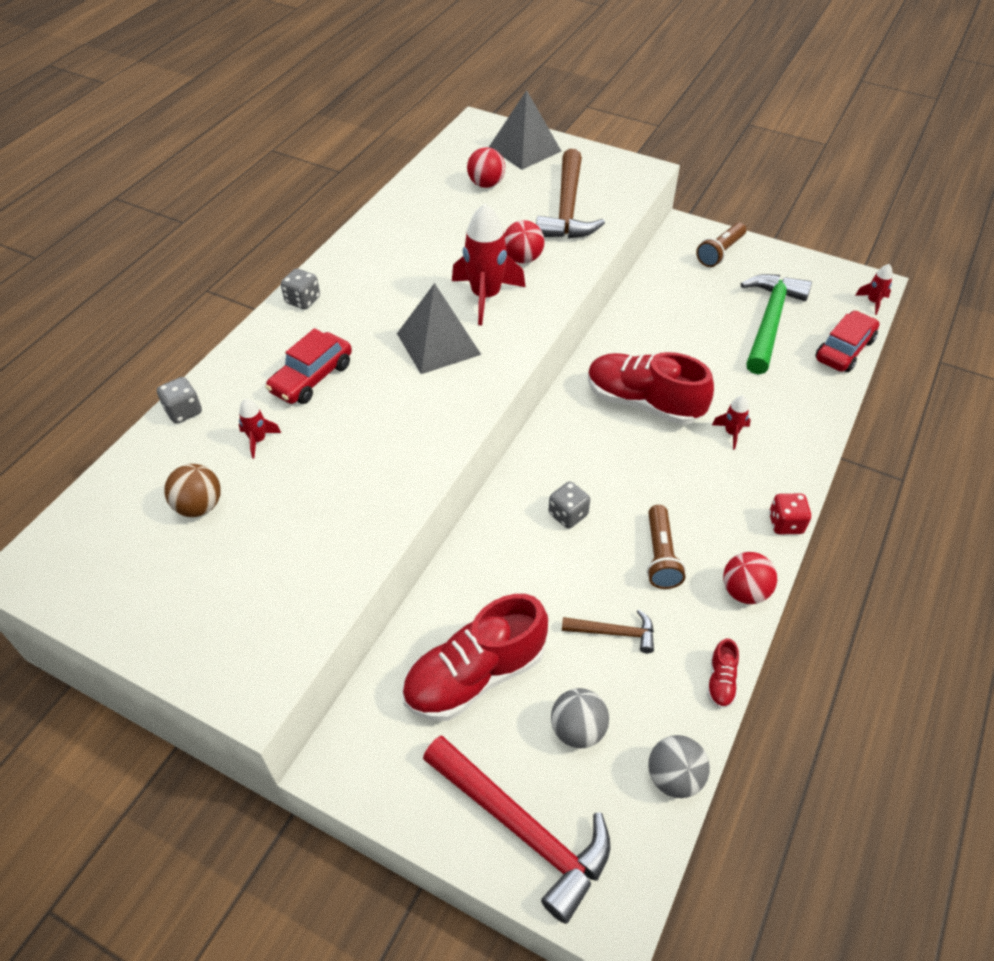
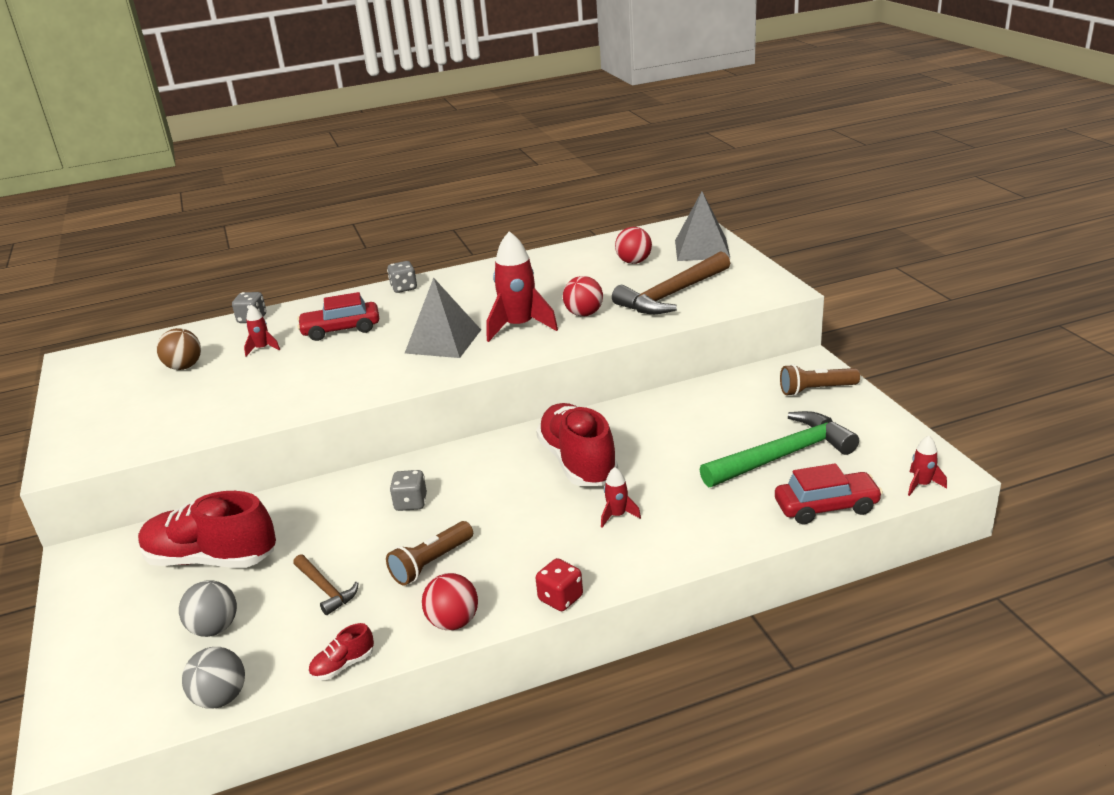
camera: 45 degrees right, 20 degrees down
red hammer [423,735,611,924] -> none

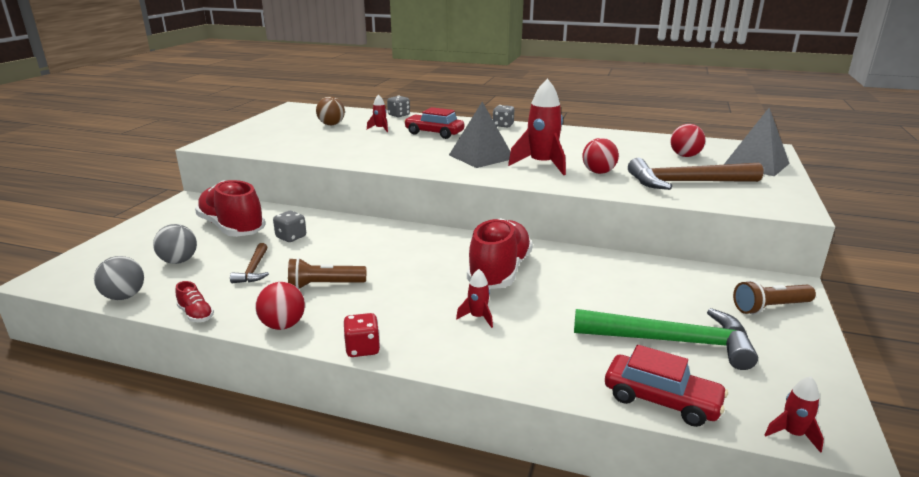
camera: 35 degrees right, 5 degrees down
red shoe [309,623,374,680] -> red shoe turned 135 degrees counterclockwise [175,281,214,322]
grey dice [390,470,427,511] -> grey dice moved to [273,211,306,242]
brown flashlight [780,364,860,396] -> brown flashlight turned 45 degrees counterclockwise [733,280,816,315]

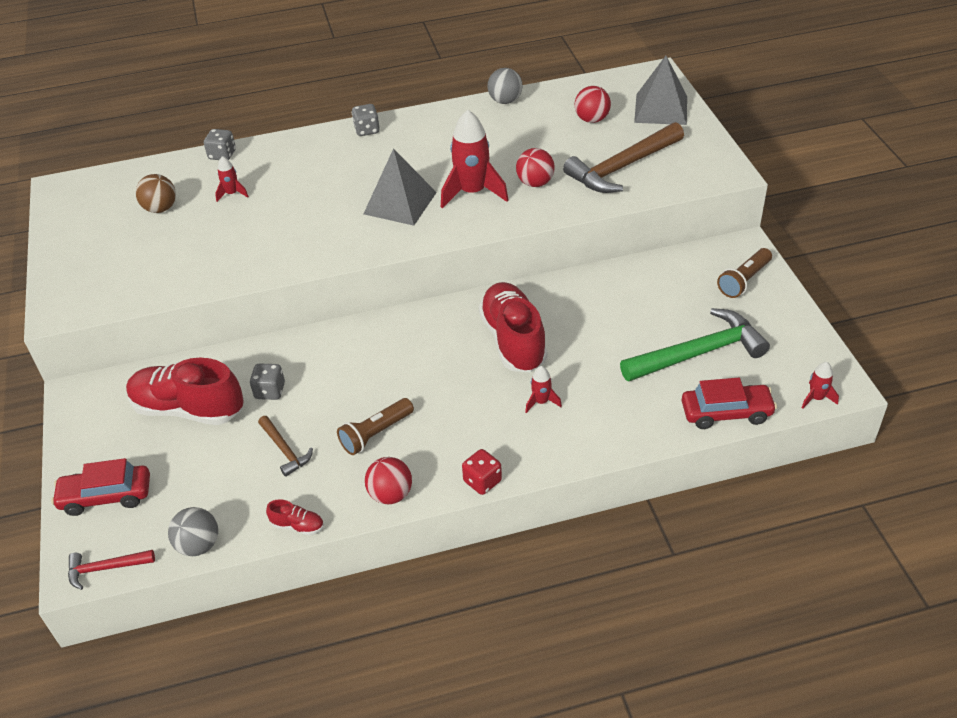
camera: 30 degrees left, 20 degrees up
grey ball [153,224,197,264] -> grey ball moved to [487,68,523,104]
red car [404,107,464,139] -> red car moved to [51,458,150,516]
none -> red hammer [68,550,155,590]

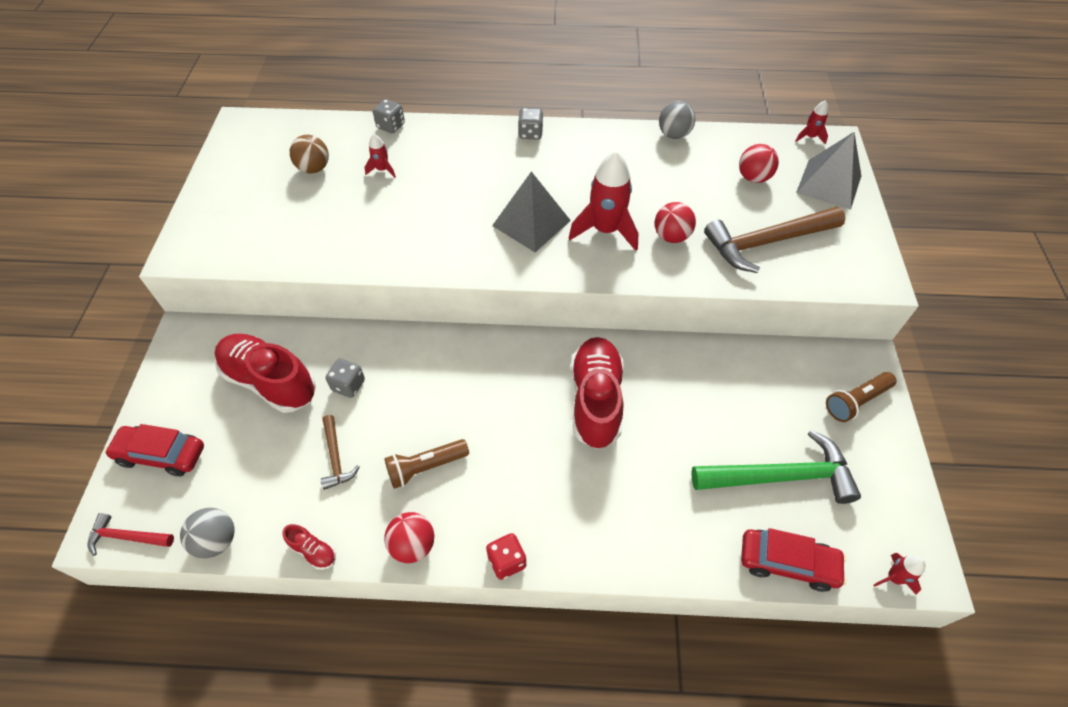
camera: 15 degrees right, 10 degrees up
red rocket [525,366,562,413] -> red rocket moved to [796,100,828,144]

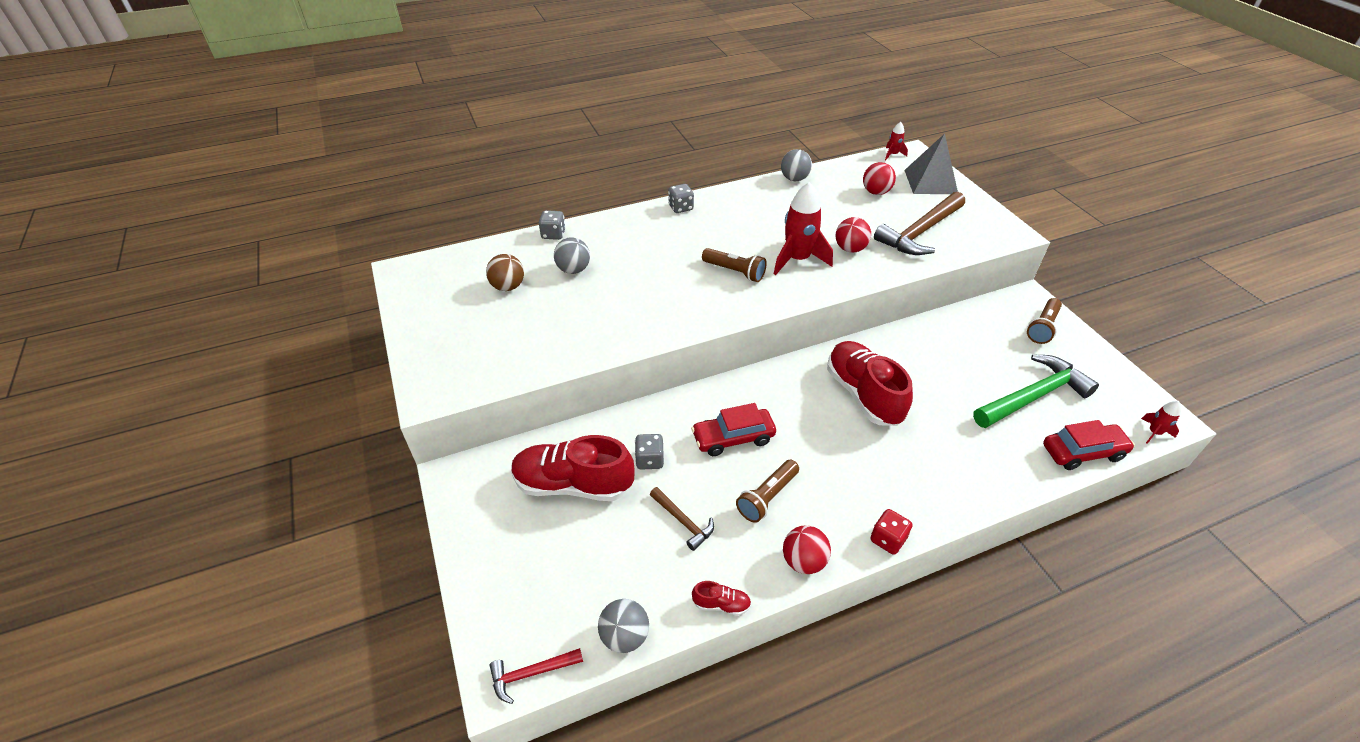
camera: 25 degrees left, 10 degrees down
red car [104,424,204,476] -> red car moved to [691,403,776,456]
red rocket [365,134,396,178] -> grey ball [554,238,590,274]
grey pyramid [492,171,571,252] -> brown flashlight [702,248,767,282]

